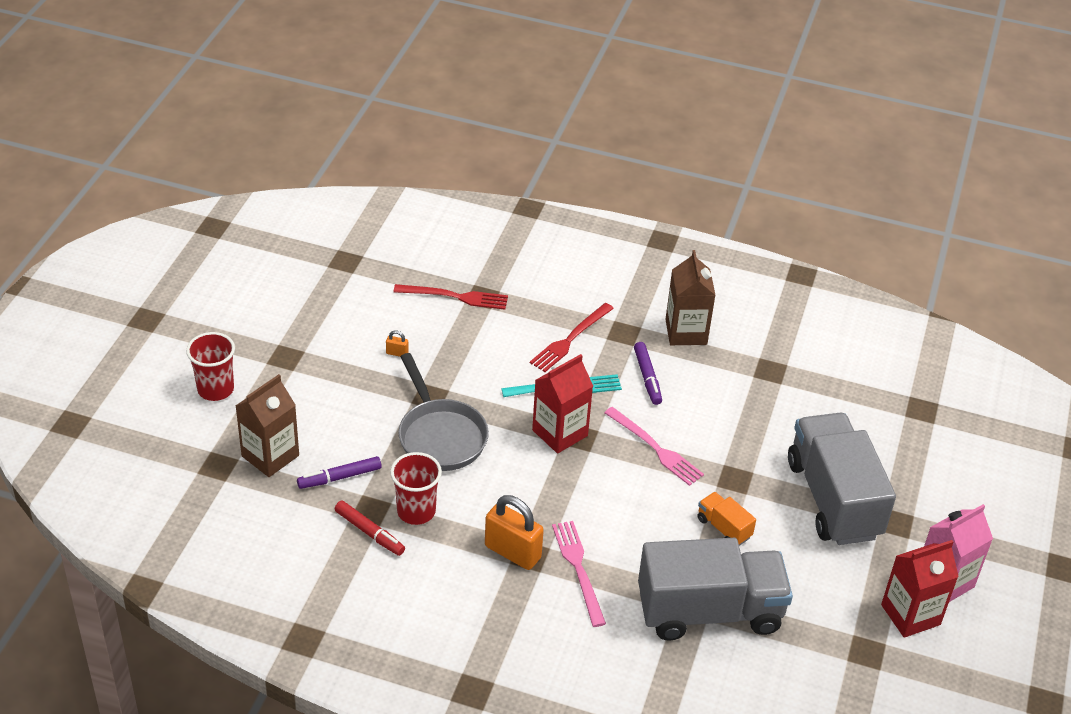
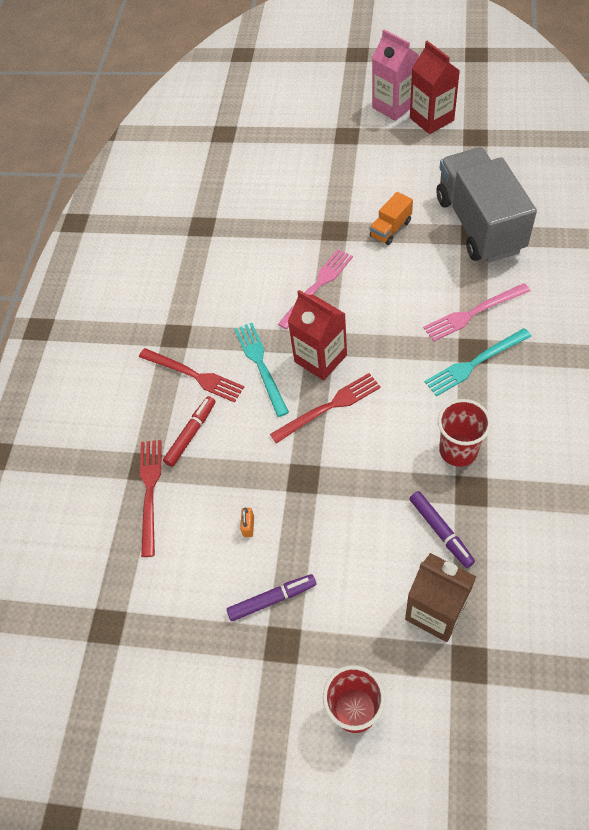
camera: 90 degrees left, 15 degrees up
red marker [335,501,405,556] -> red marker moved to [163,396,215,467]
grey pan [398,353,489,471] -> none
orange padlock [485,495,544,570] -> turquoise fork [425,328,531,396]
purple marker [634,342,662,405] -> purple marker moved to [227,574,316,621]
brown carton [665,250,715,345] -> none
grey truck [788,413,896,545] -> none
none -> red fork [270,373,381,443]

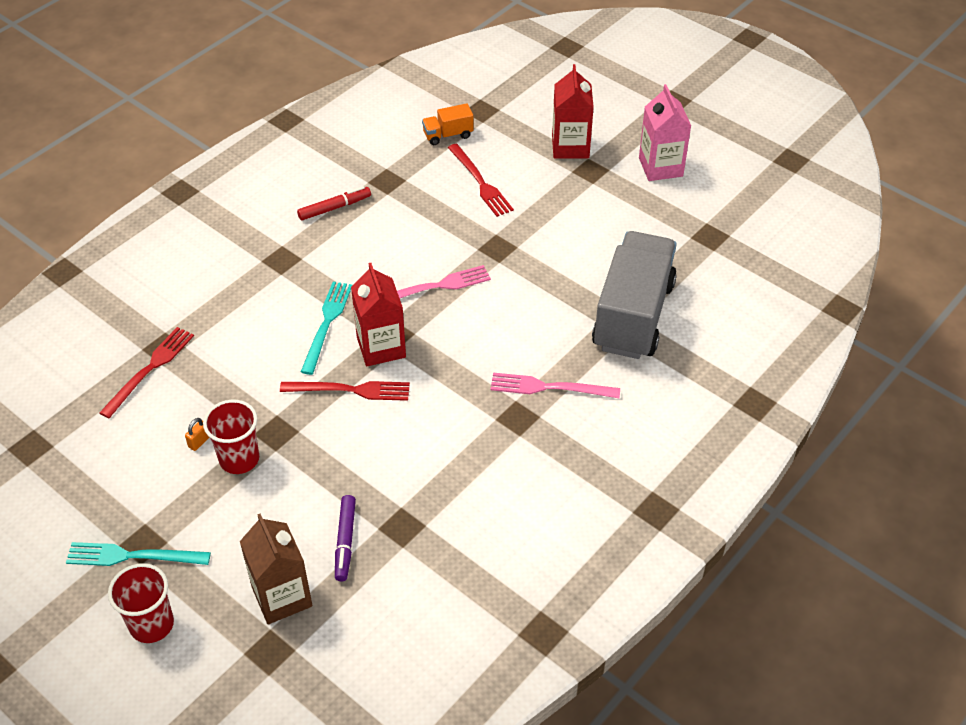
camera: 25 degrees right, 10 degrees down
red fork [139,348,244,403] -> red fork moved to [448,144,514,217]
red marker [163,396,215,467] -> red marker moved to [297,186,371,221]
purple marker [227,574,316,621] -> none
orange truck [370,192,413,245] -> orange truck moved to [422,103,474,145]
red carton [410,41,460,134] -> red carton moved to [552,64,594,159]
turquoise fork [425,328,531,396] -> turquoise fork moved to [66,542,211,566]
red cup [438,399,491,467] -> red cup moved to [203,400,259,474]

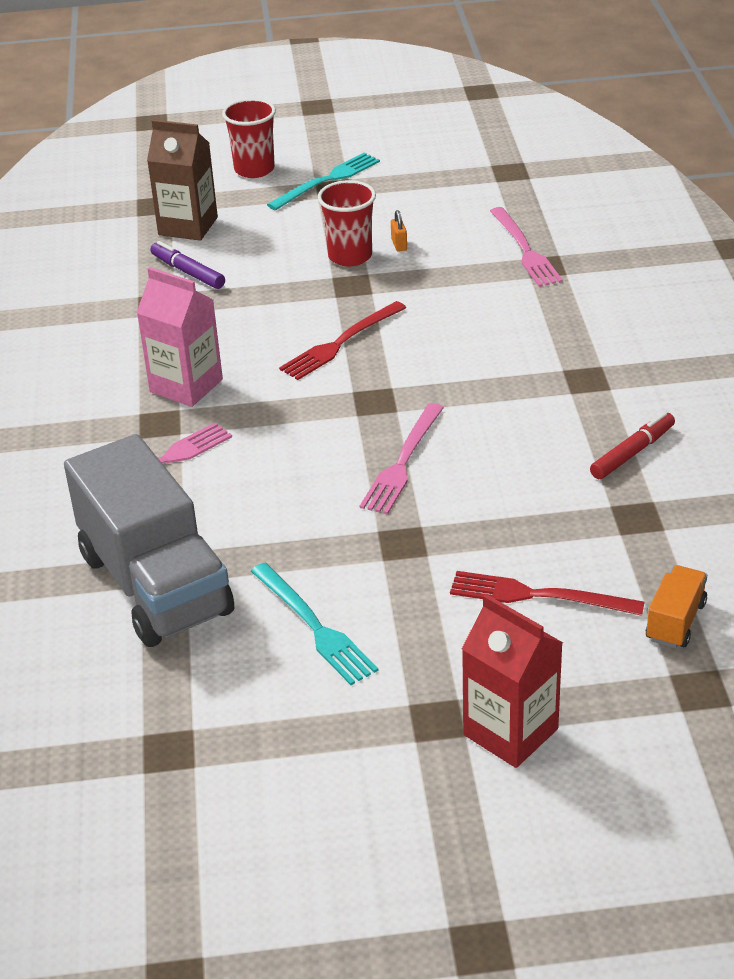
camera: 135 degrees right, 10 degrees down
red fork [99,327,194,418] -> pink fork [490,207,563,287]
red marker [297,186,371,221] -> red marker turned 150 degrees counterclockwise [590,412,675,479]
turquoise fork [301,282,352,375] -> turquoise fork moved to [251,563,379,685]
red carton [351,263,406,366] -> none
pink carton [639,84,691,181] -> pink carton moved to [137,267,223,407]

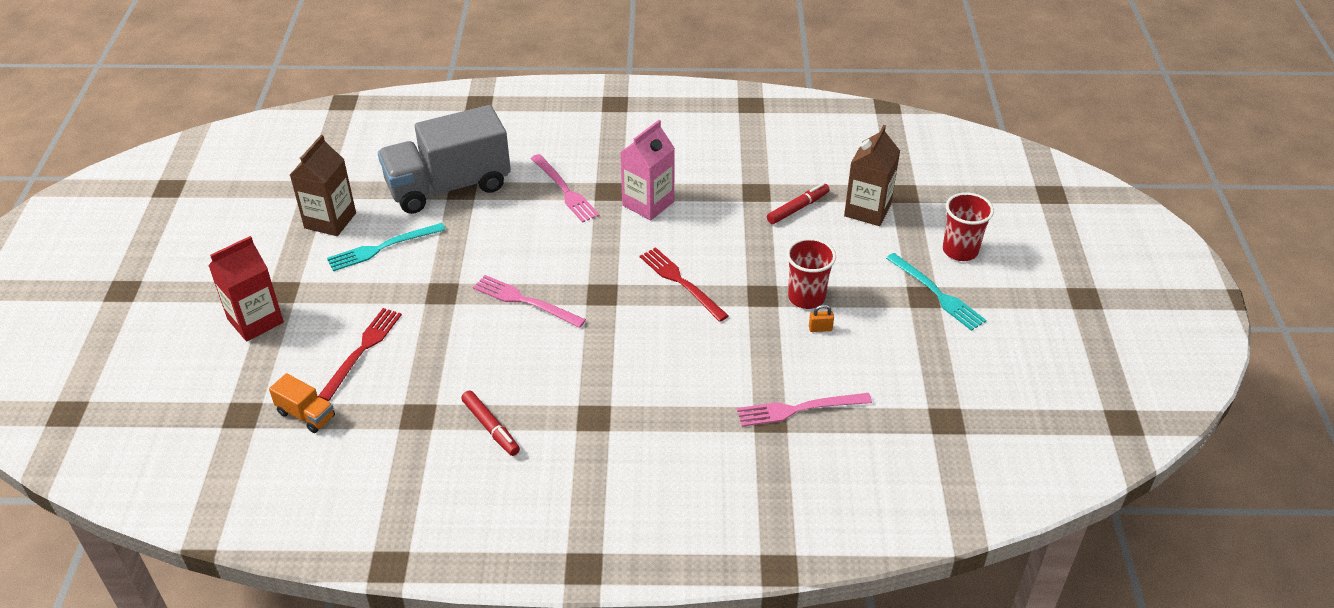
camera: 95 degrees right, 5 degrees up
purple marker [150,241,225,289] -> red marker [767,183,830,224]
none -> brown carton [290,135,356,236]

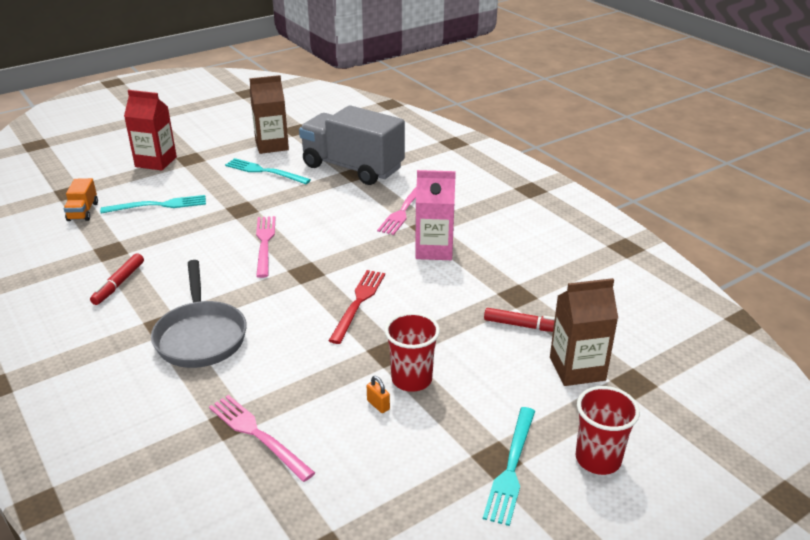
camera: 55 degrees right, 10 degrees down
red fork [318,308,402,401] -> turquoise fork [100,195,206,214]
none -> grey pan [151,260,247,368]

